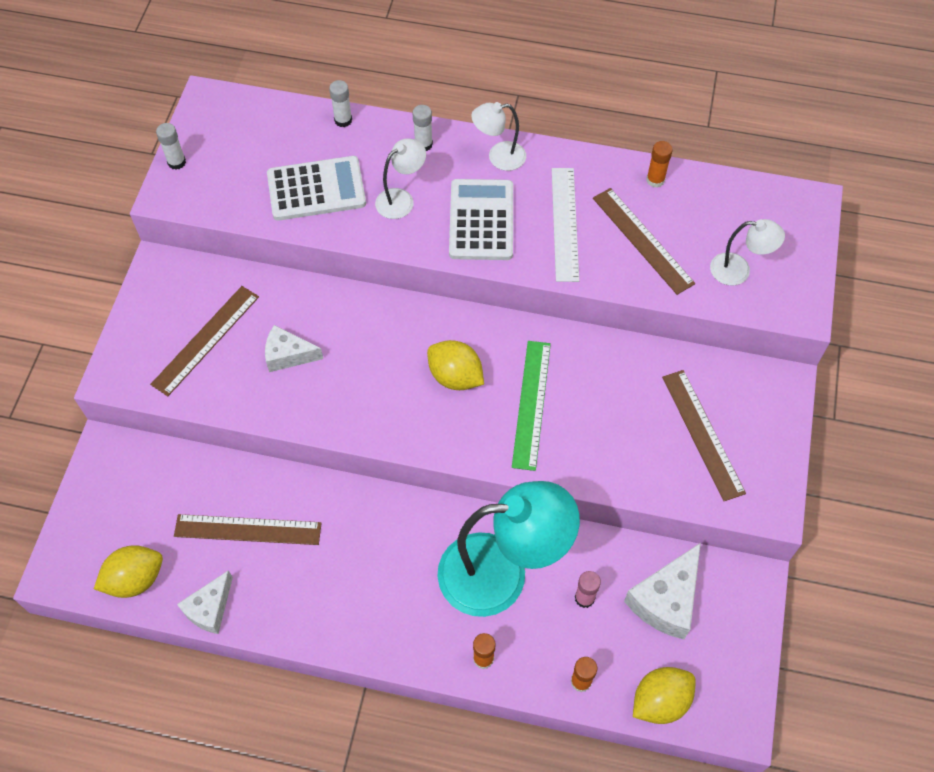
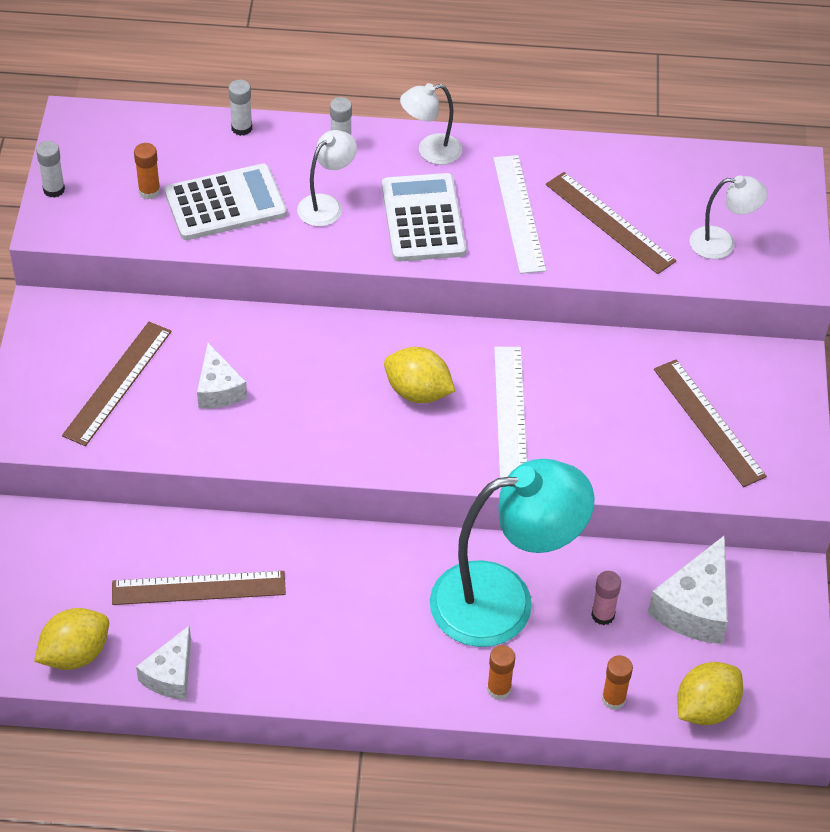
camera: 10 degrees left, 10 degrees down
white cheese [265,325,323,372] -> white cheese turned 105 degrees counterclockwise [197,343,247,409]
green ruler [512,341,551,471] -> white ruler [494,347,527,478]
orange glue stick [646,141,673,188] -> orange glue stick moved to [134,143,160,200]

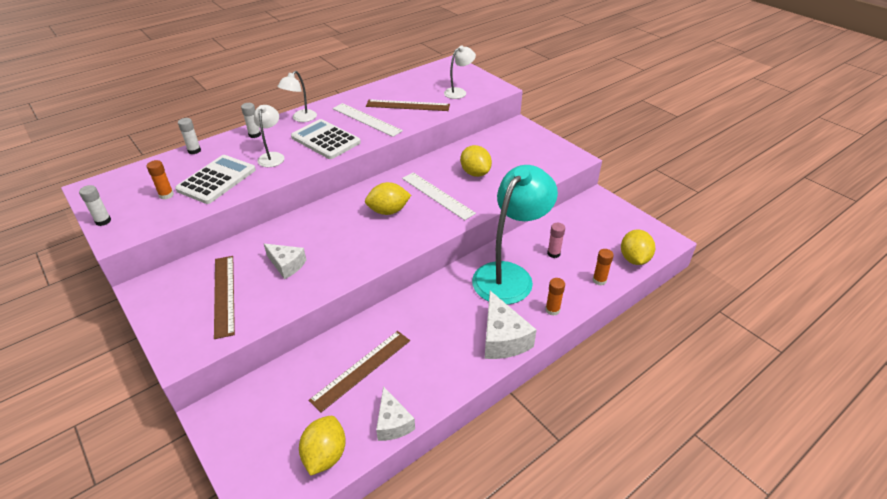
camera: 40 degrees left, 10 degrees down
white cheese [648,535,728,644] -> white cheese moved to [485,291,537,359]
brown ruler [654,360,767,487] -> none
none -> yellow lemon [460,145,492,177]

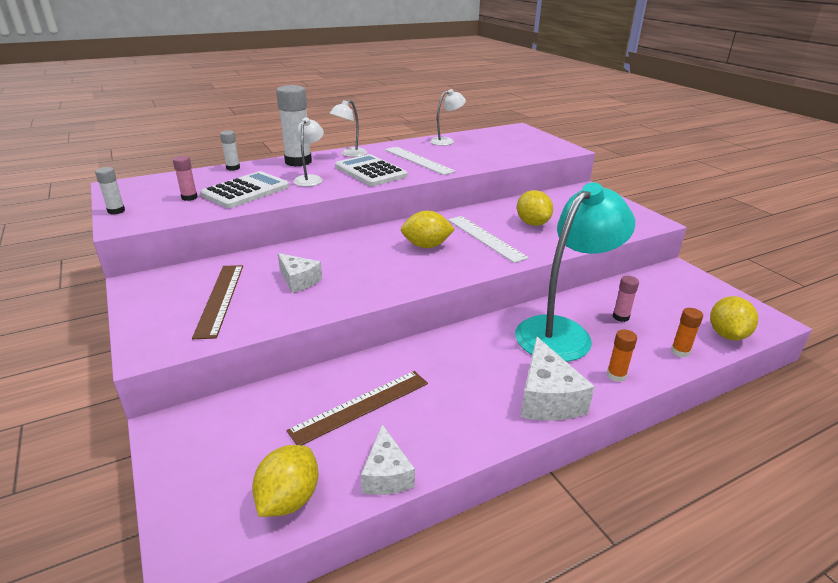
camera: 10 degrees right, 10 degrees down
orange glue stick [146,160,174,199] -> pink glue stick [173,156,198,201]
white glue stick [241,103,261,138] -> white glue stick [276,85,312,167], size x2.04
brown ruler [366,100,450,111] -> none
white lamp [444,45,476,99] -> white lamp moved to [430,89,466,146]

